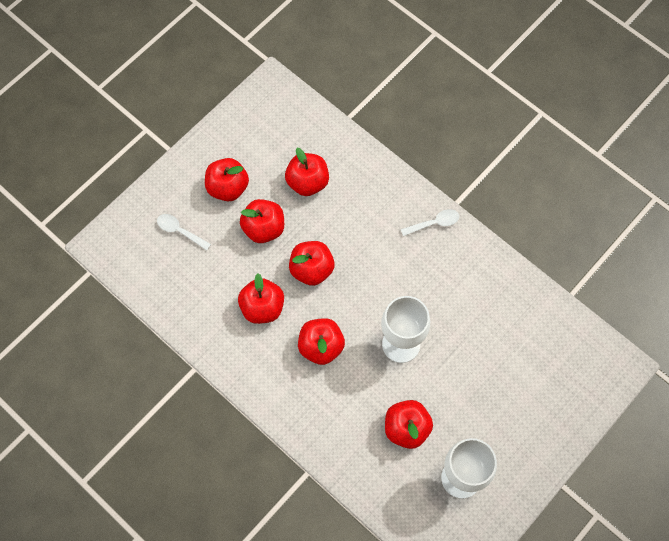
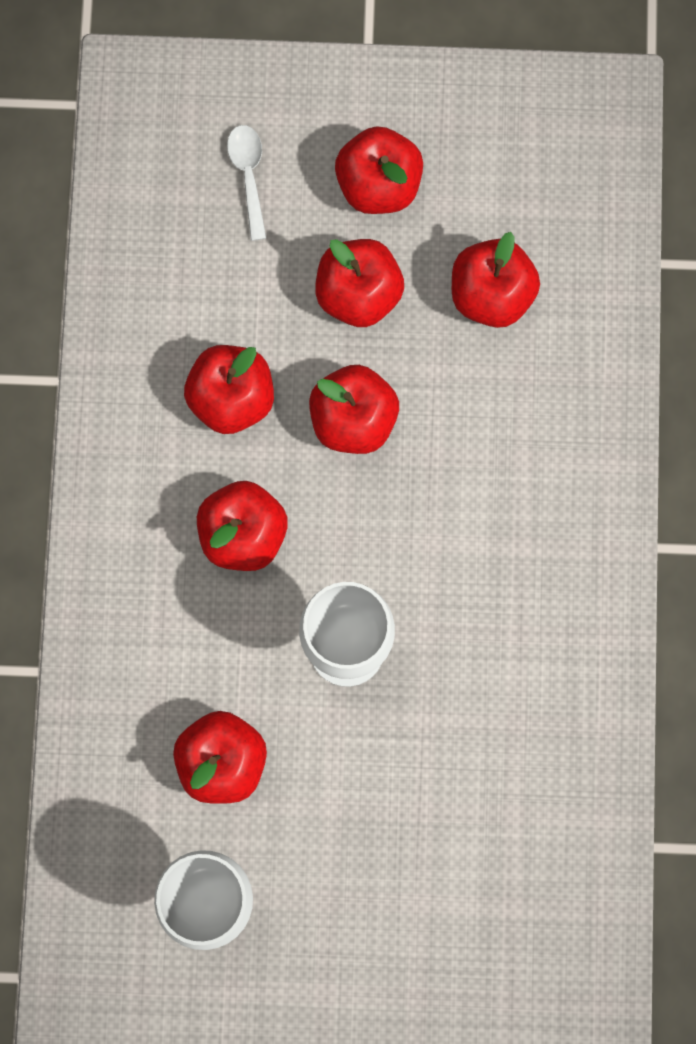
camera: 50 degrees right, 10 degrees up
white spoon [401,209,459,236] -> none

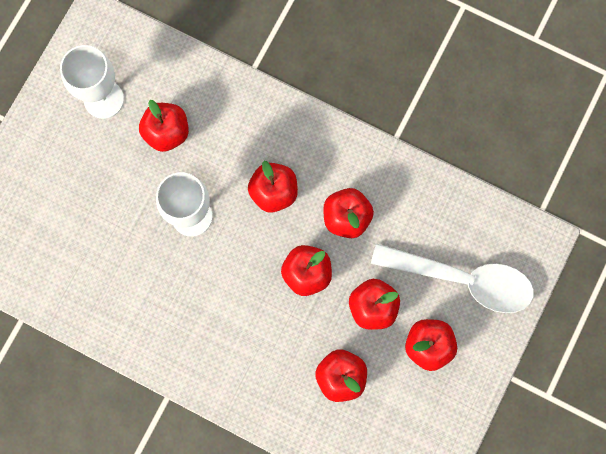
camera: 115 degrees right, 0 degrees up
white spoon [227,125,266,241] -> white spoon [371,243,534,313], size x2.37

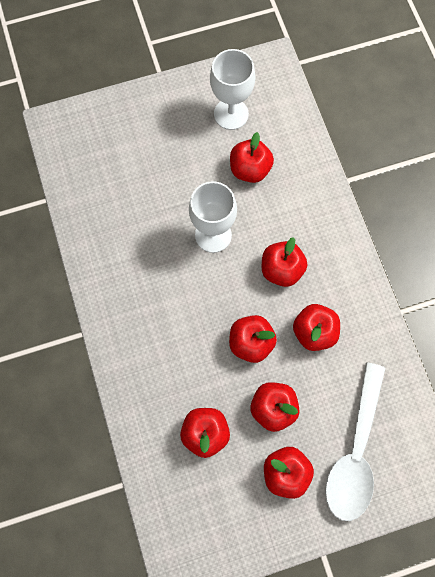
camera: 45 degrees right, 5 degrees down
white spoon [371,243,534,313] -> white spoon turned 45 degrees clockwise [325,363,385,521]

